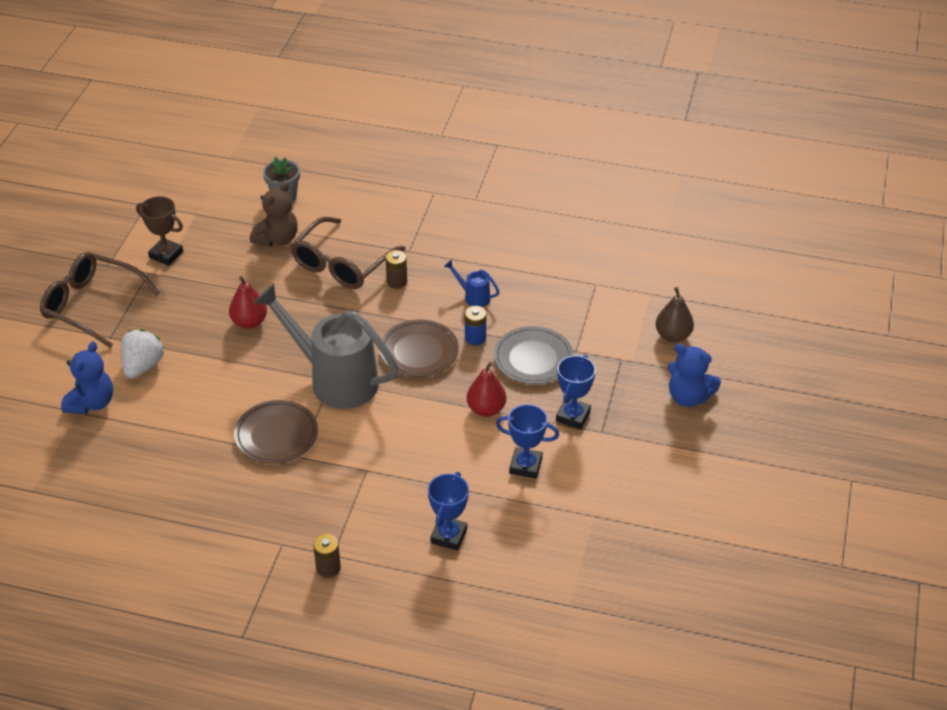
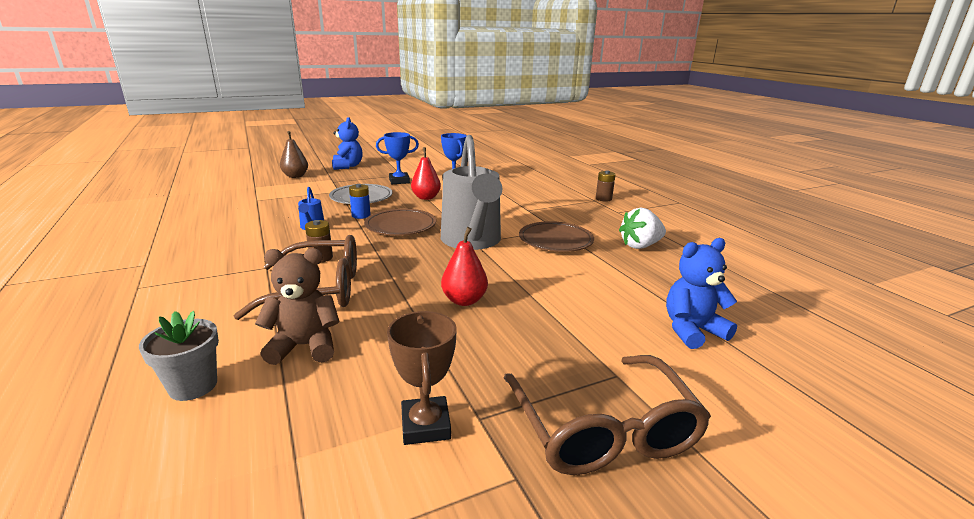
camera: 130 degrees left, 20 degrees down
white strawberry [121,329,165,378] -> white strawberry moved to [619,208,666,249]
blue trophy [428,472,469,551] -> none

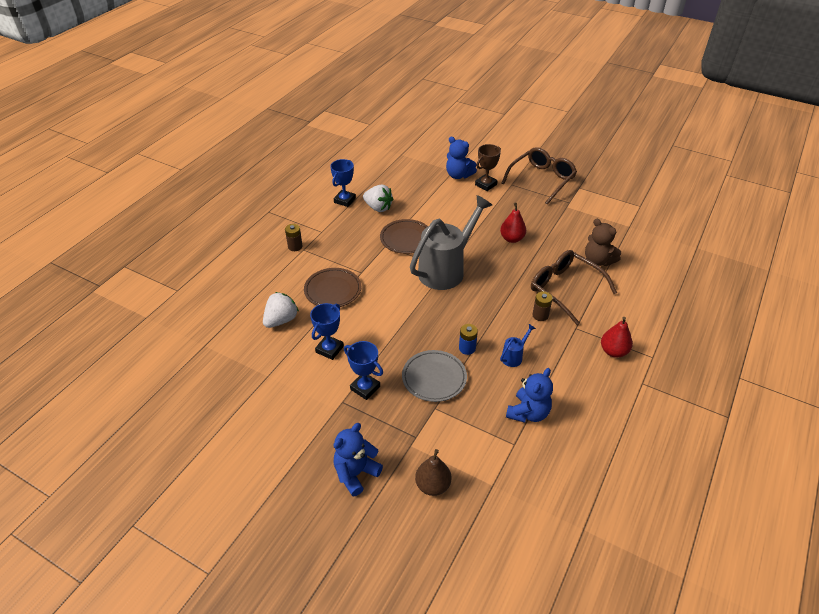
camera: 125 degrees left, 20 degrees up
grey flower pot [139,311,219,401] -> none
brown plate [364,209,436,236] -> brown plate moved to [304,268,361,307]
brown trophy [387,311,457,445] -> brown trophy moved to [475,144,501,191]
red pear [411,147,441,200] -> red pear moved to [601,317,633,358]
none -> white strawberry [263,292,299,328]
none -> blue trophy [330,159,356,207]
none -> blue teddy bear [506,368,553,423]

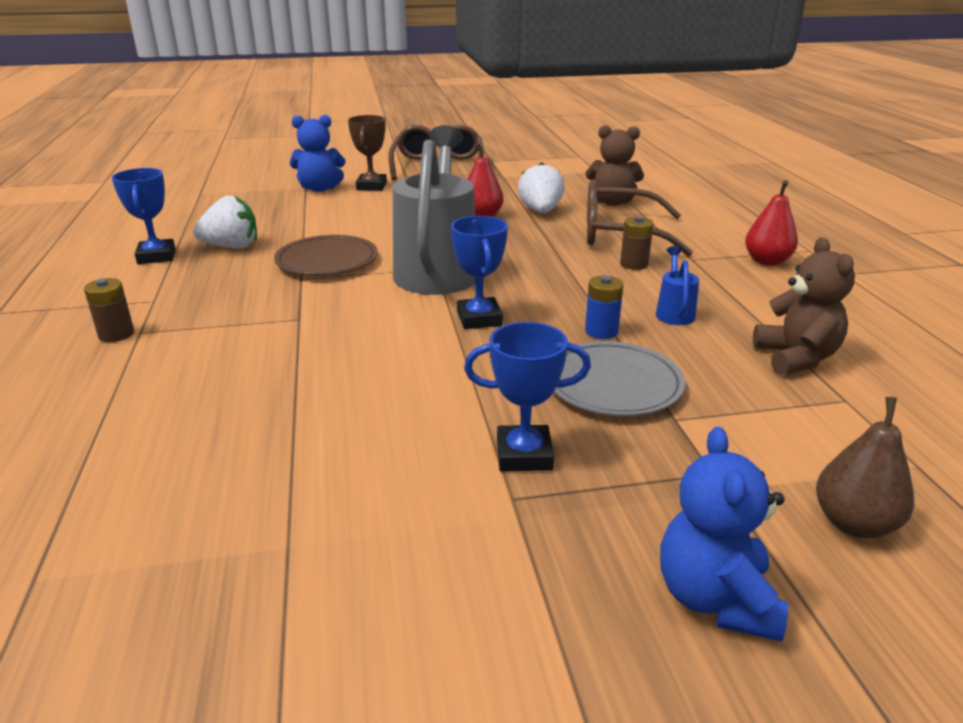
camera: 40 degrees left, 15 degrees down
white strawberry [263,292,299,328] -> white strawberry moved to [518,162,565,213]
brown plate [304,268,361,307] -> none
blue trophy [310,303,344,360] -> blue trophy moved to [451,216,508,329]
blue teddy bear [506,368,553,423] -> brown teddy bear [753,237,855,375]

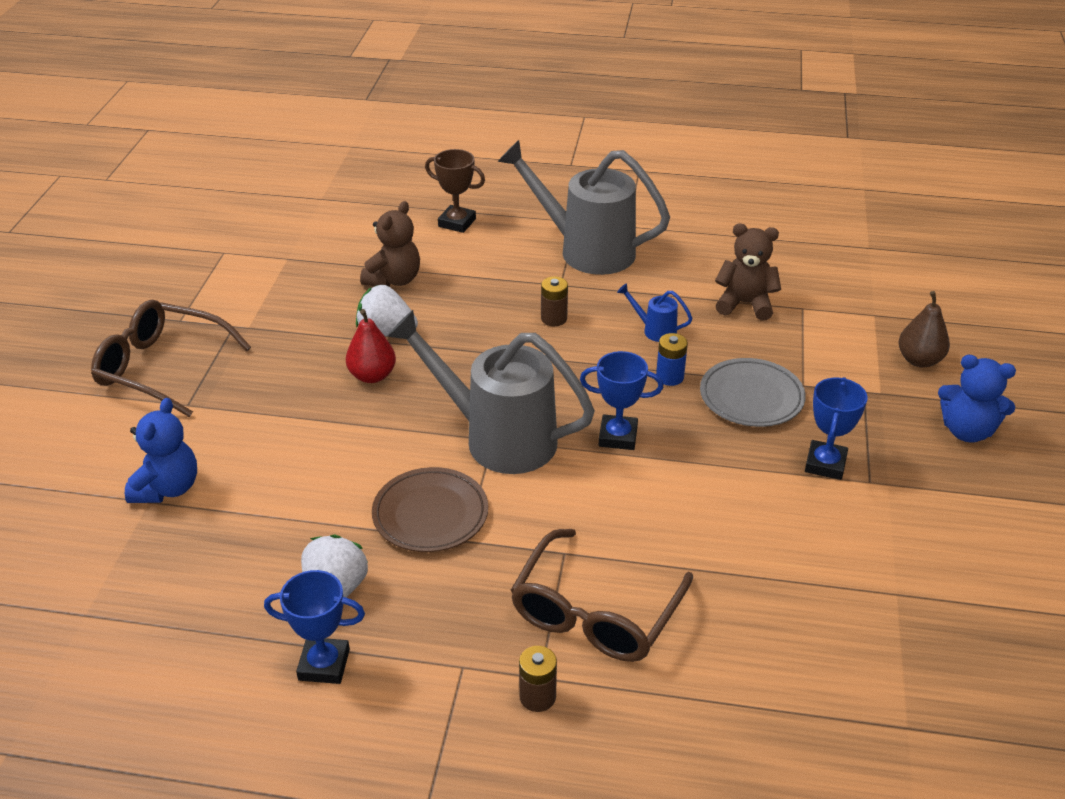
camera: 70 degrees left, 10 degrees up
brown trophy [348,115,387,191] -> brown trophy moved to [425,149,485,233]
brown glasses [587,179,693,256] -> brown glasses moved to [510,529,693,662]
red pear [745,180,798,266] -> grey watering can [497,140,670,275]

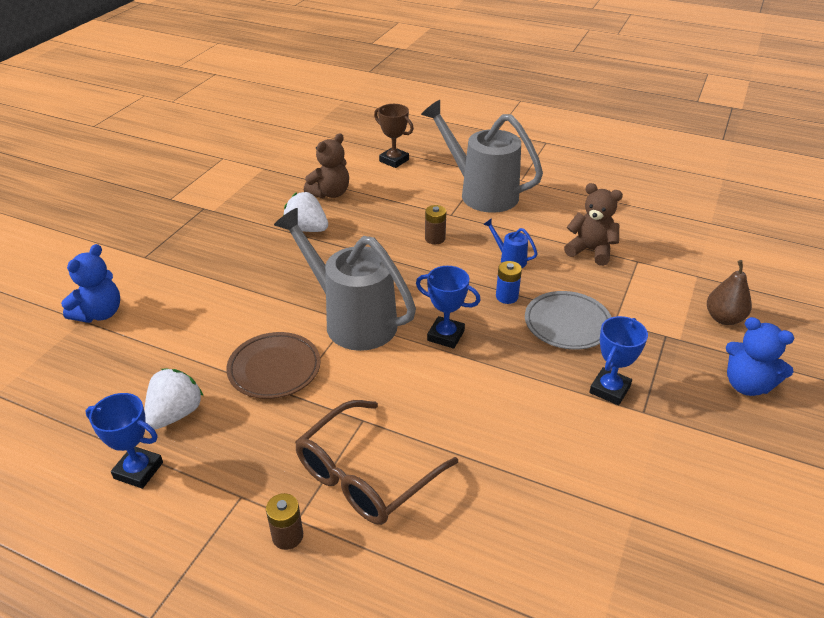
camera: 15 degrees right, 0 degrees up
brown glasses [91,300,251,417] -> none
red pear [346,309,396,383] -> none

